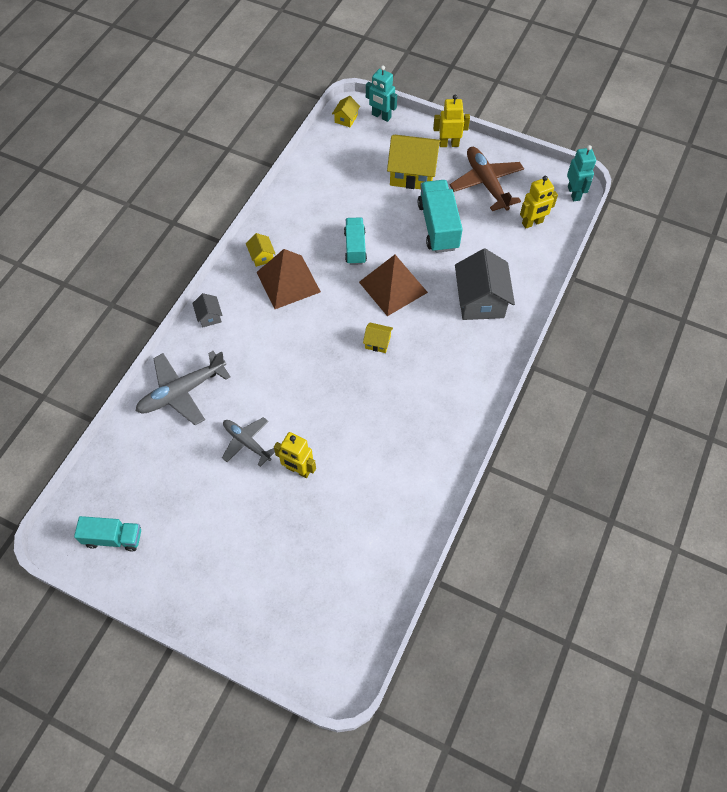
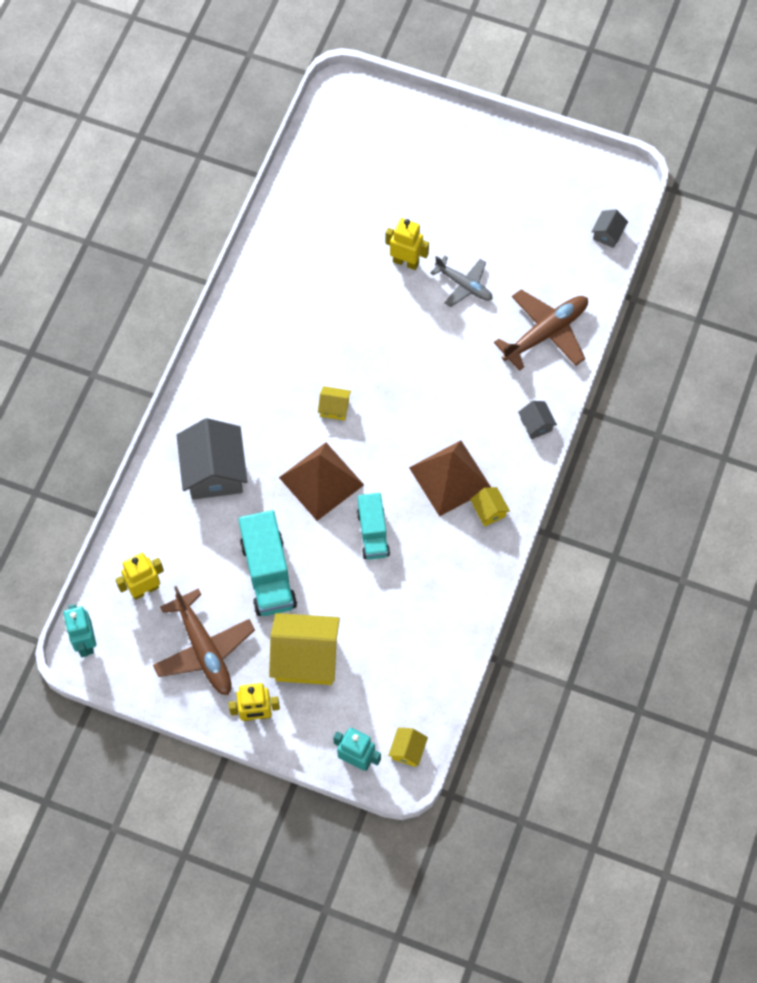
camera: 175 degrees right, 5 degrees up
turquoise truck [74,516,141,552] -> none
grey plane [136,351,231,425] -> brown plane [494,290,588,371]
none -> grey house [591,209,628,248]

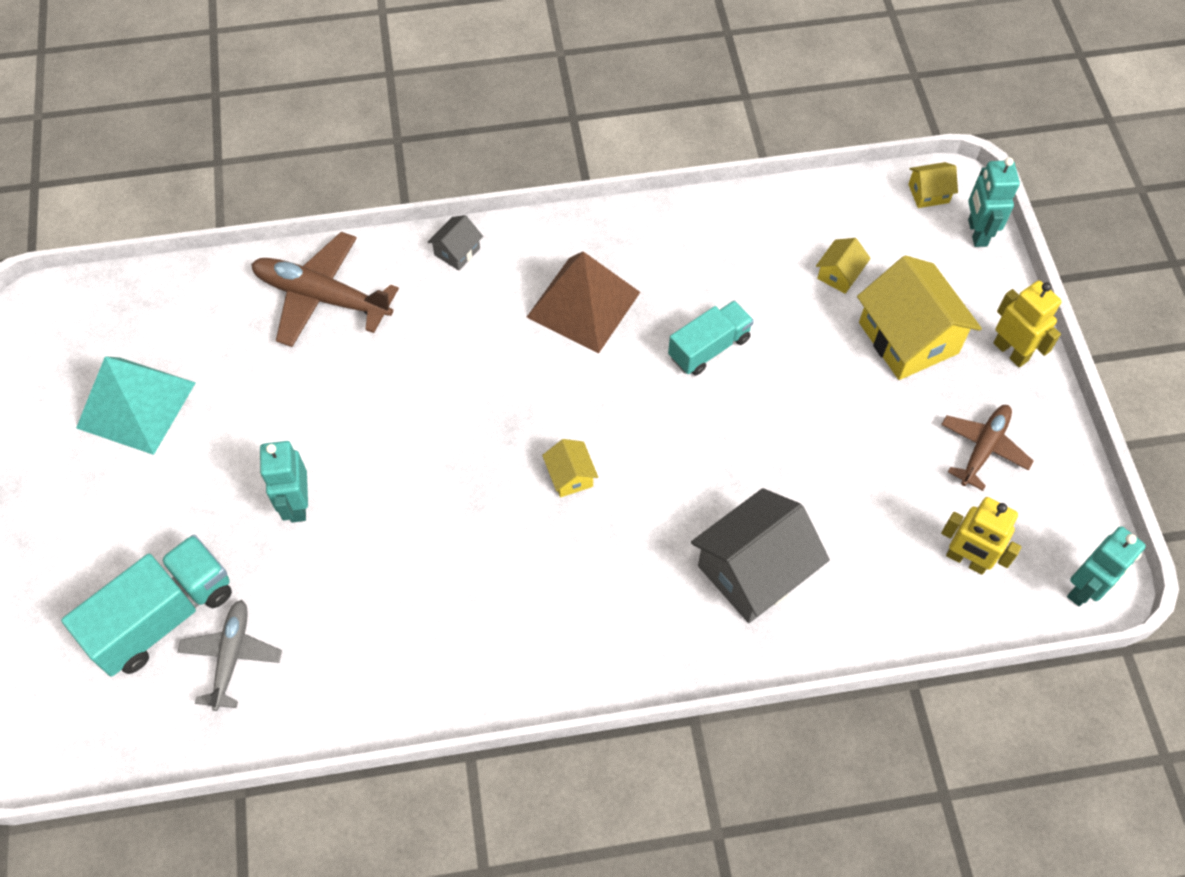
camera: 120 degrees left, 5 degrees down
brown plane [153,586,255,695] -> brown plane [941,405,1034,491], size x0.64
turquoise truck [239,510,297,616] -> turquoise truck moved to [61,535,232,677]
brown pyramid [279,443,364,521] -> none
yellow robot [385,218,429,270] -> turquoise robot [260,441,308,523]
grey plane [430,256,492,307] -> grey plane moved to [177,600,282,711]
yellow house [470,487,510,526] -> yellow house moved to [816,238,871,294]
grey house [591,209,628,248] -> none
none -> turquoise pyramid [76,356,196,455]

